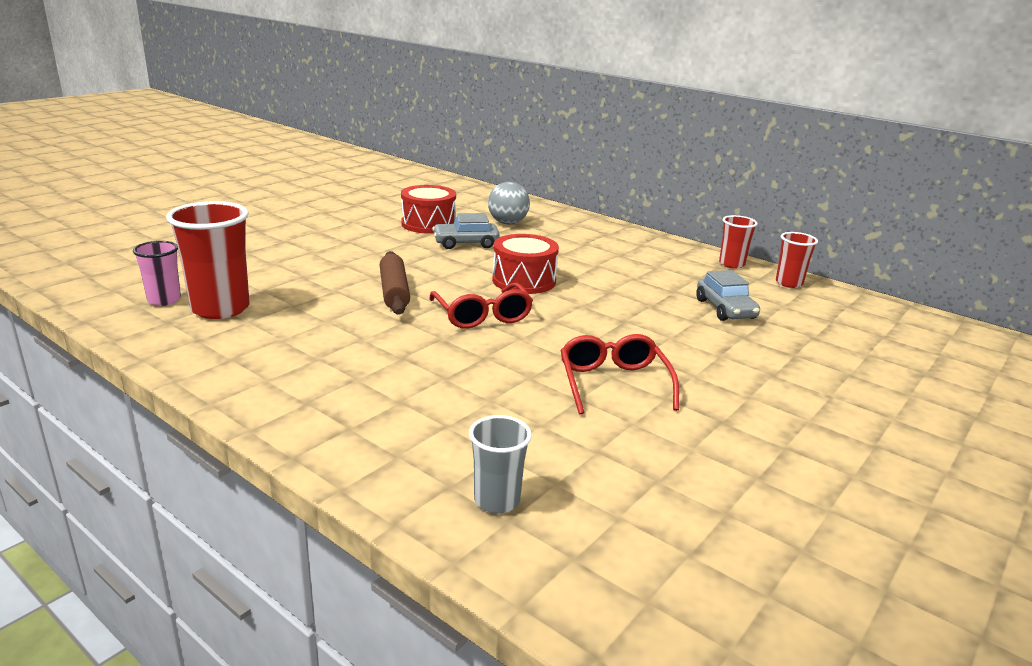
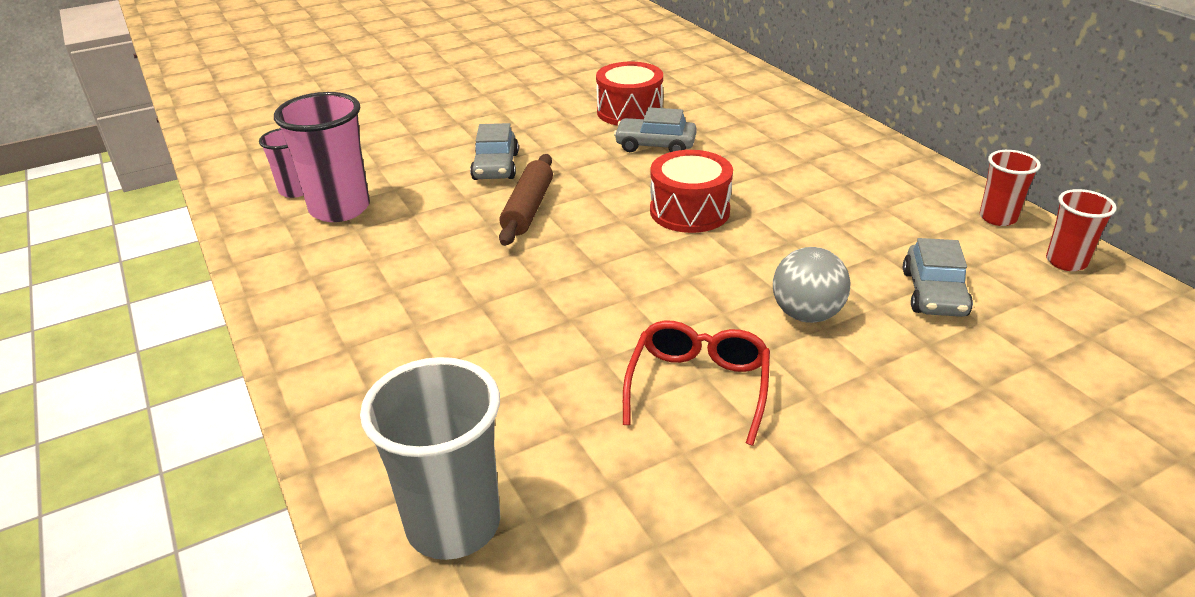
camera: 25 degrees right, 10 degrees up
red cup [166,201,250,319] -> pink cup [274,92,370,222]
red glasses [429,283,533,329] -> none
grey cup [469,415,532,513] -> grey cup [360,357,500,560], size x1.77
grey ball [488,182,530,224] -> grey ball moved to [773,247,851,323]
none -> grey car [470,123,519,180]

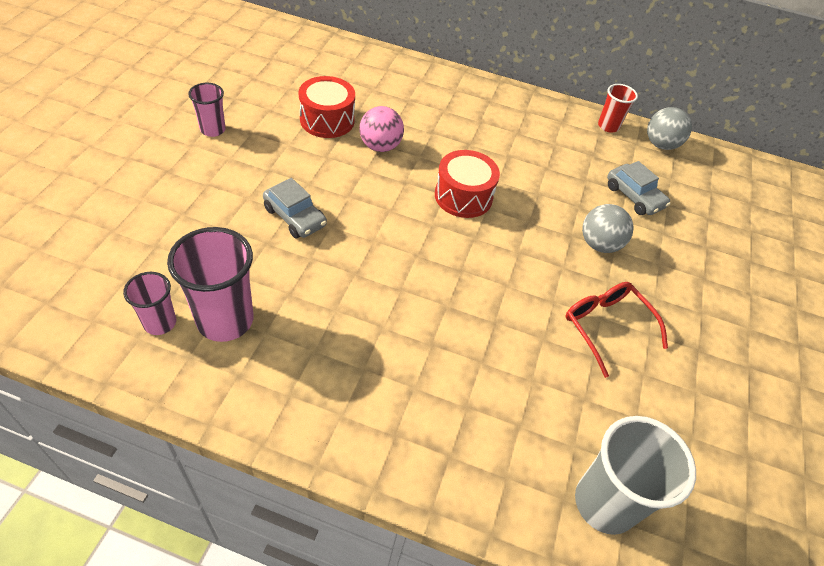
camera: 50 degrees left, 15 degrees up
brown rolling pin [499,154,553,246] -> none
grey car [614,107,697,152] -> pink ball [359,106,404,152]
red cup [1046,189,1117,271] -> grey ball [647,107,692,150]
none -> pink cup [188,83,226,137]

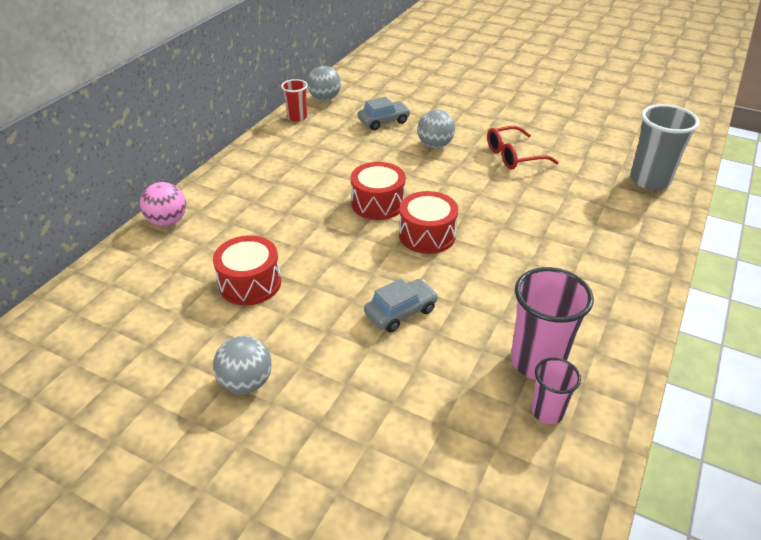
camera: 75 degrees left, 10 degrees down
pink cup [188,83,226,137] -> grey ball [213,336,272,394]
pink ball [359,106,404,152] -> pink ball moved to [140,182,186,226]
none -> red drum [399,191,458,254]

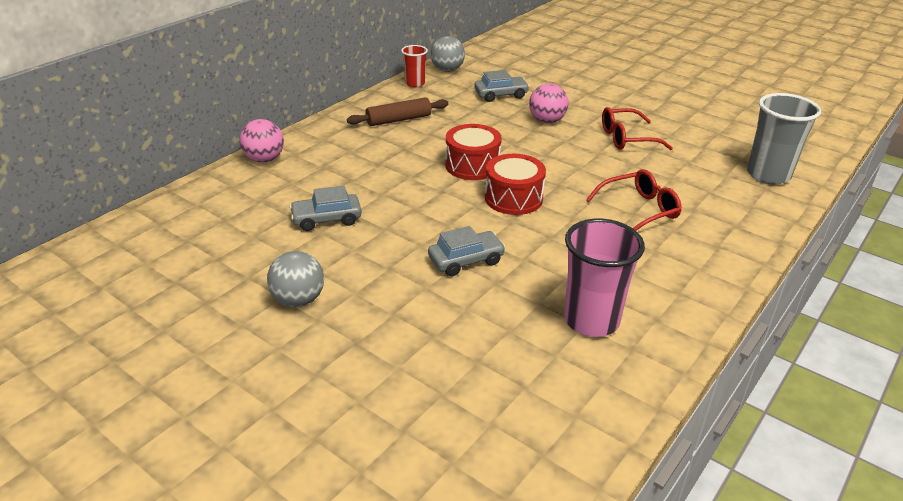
camera: 10 degrees right, 5 degrees down
red drum [213,235,281,305] -> grey car [289,186,362,231]
grey ball [417,110,455,148] -> pink ball [529,84,568,123]
pink cup [531,358,581,424] -> none
none -> brown rolling pin [347,97,449,126]
none -> red glasses [586,169,682,231]

